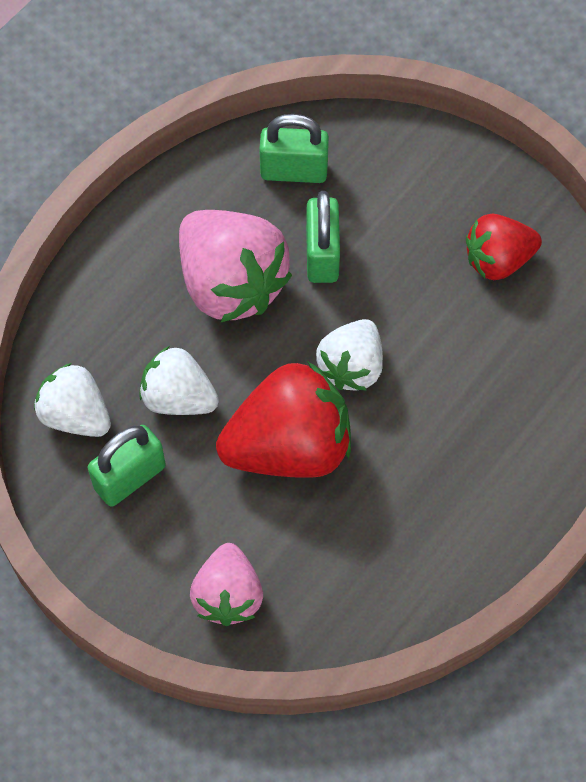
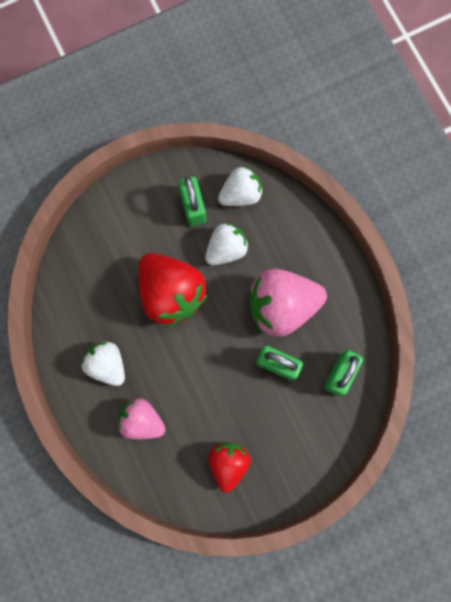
camera: 115 degrees right, 15 degrees up
pink strawberry [190,543,263,626] -> pink strawberry moved to [118,398,166,439]
red strawberry [216,361,351,478] -> red strawberry turned 45 degrees counterclockwise [138,253,207,327]
white strawberry [316,319,383,391] -> white strawberry moved to [82,341,125,386]

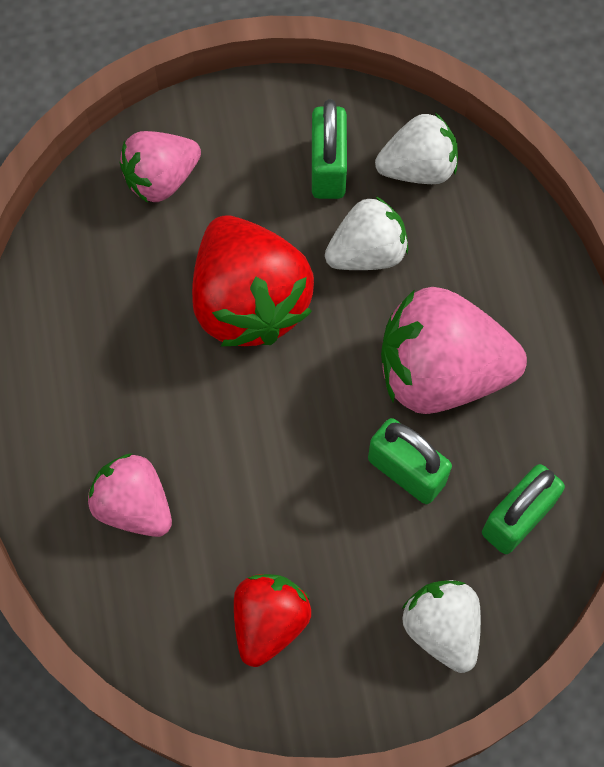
camera: 15 degrees right, 10 degrees down
white strawberry [82,341,125,386] -> white strawberry moved to [402,580,481,673]
none -> pink strawberry [120,131,201,203]

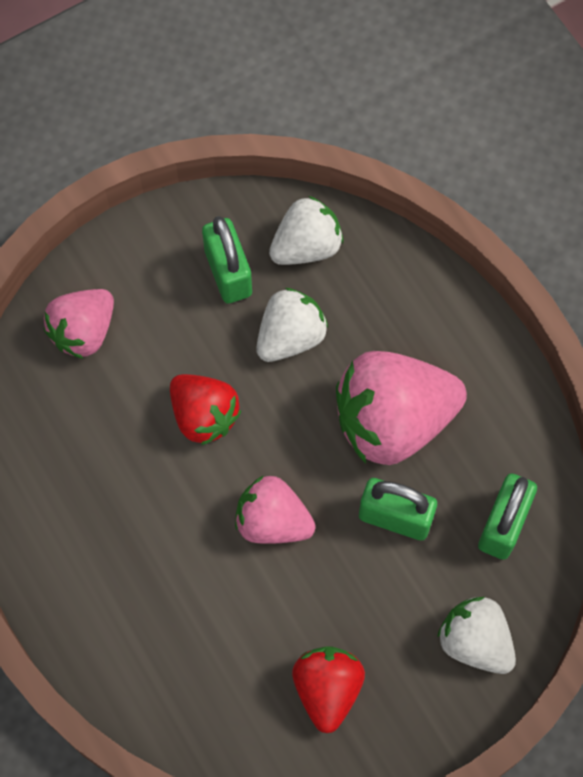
camera: 20 degrees left, 0 degrees up
pink strawberry [87,453,172,537] -> pink strawberry moved to [235,476,316,544]
red strawberry [192,215,314,346] -> red strawberry [170,374,241,445], size x0.60

